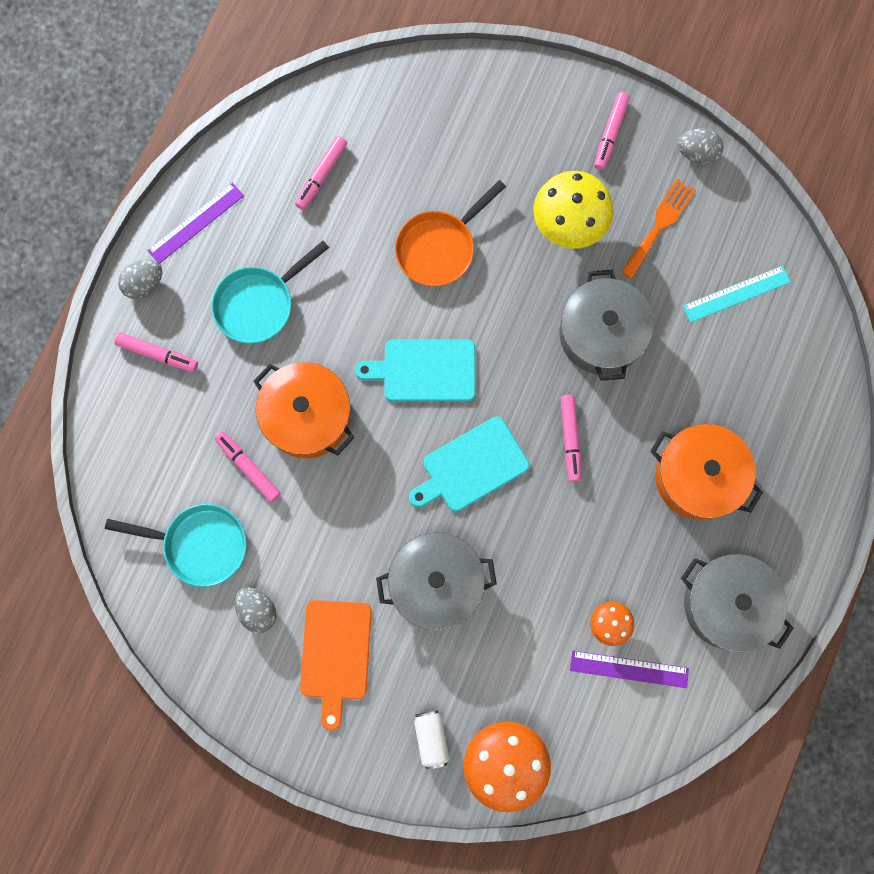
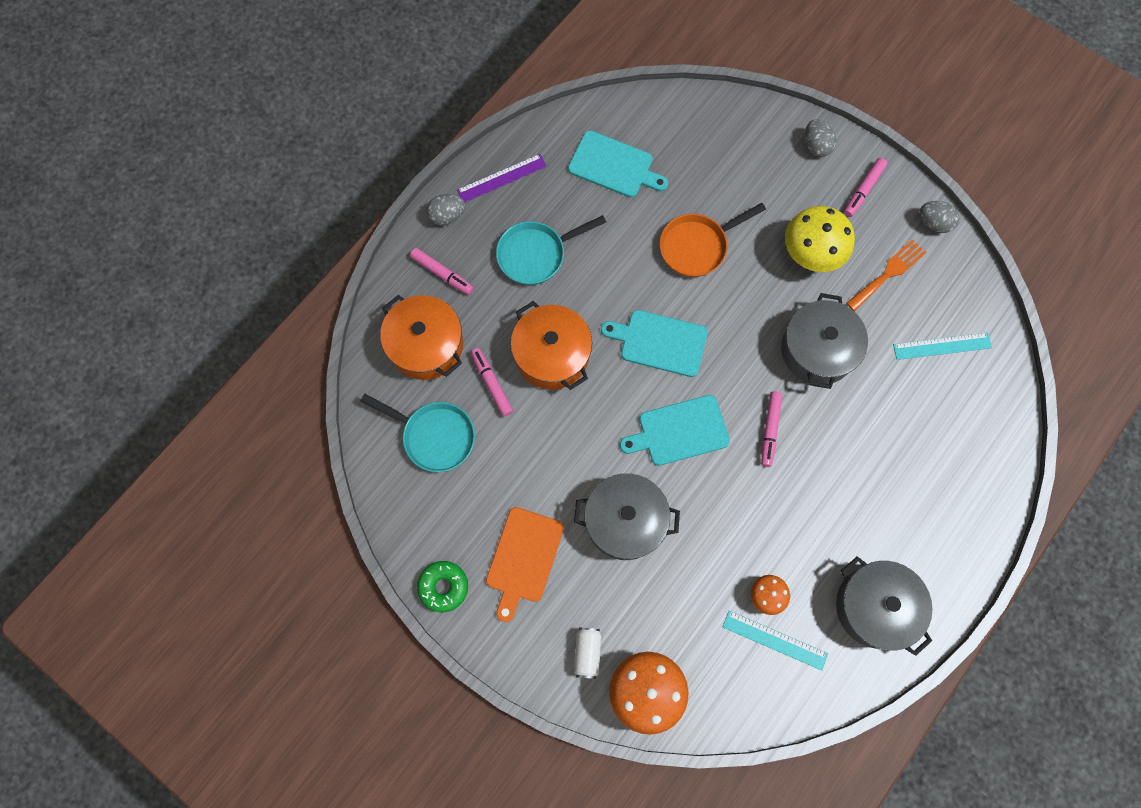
camera: 15 degrees right, 5 degrees down
grey egg [235,587,277,633] -> grey egg moved to [805,119,836,157]
pink marker [295,136,347,210] -> turquoise cutting board [568,131,668,198]
purple ruler [570,651,689,688] -> turquoise ruler [723,611,828,671]
orange pot [650,424,763,520] -> orange pot moved to [380,295,463,380]
none -> green donut [417,561,468,612]

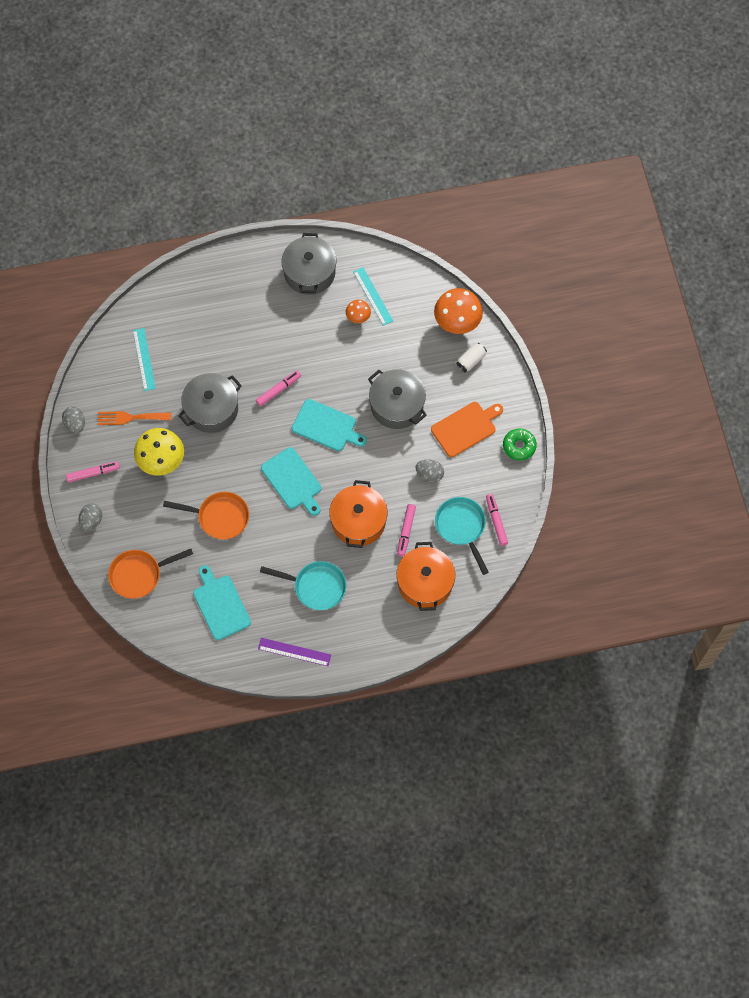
camera: 140 degrees left, 5 degrees down
pink marker [410,248,474,295] -> pink marker moved to [486,494,508,546]
grey egg [426,194,465,226] -> grey egg moved to [415,459,444,483]
turquoise ruler [893,332,992,360] -> turquoise ruler turned 45 degrees clockwise [133,328,156,391]
none -> orange pan [108,549,193,599]

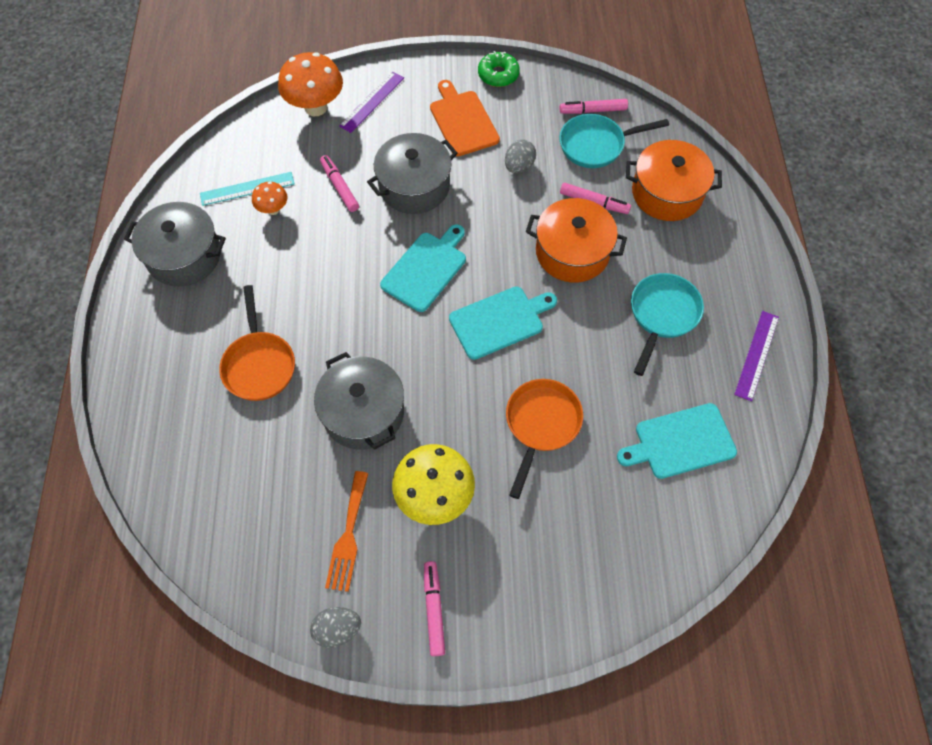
camera: 80 degrees left, 5 degrees down
grey egg [79,503,102,531] -> none
orange pan [108,549,193,599] -> orange pan moved to [219,285,295,401]
turquoise ruler [133,328,156,391] -> none
pink marker [256,371,301,406] -> pink marker moved to [320,155,359,212]
white can [456,343,487,373] -> purple ruler [339,71,404,133]

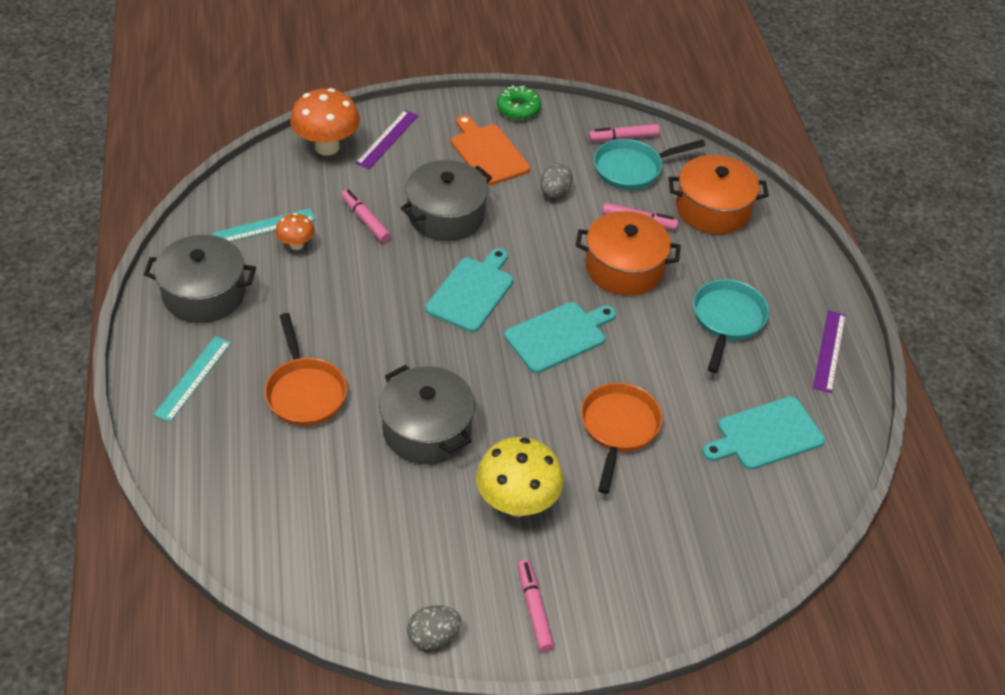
camera: 10 degrees left, 15 degrees down
orange fork [325,471,369,592] -> none
none -> turquoise ruler [153,336,231,422]

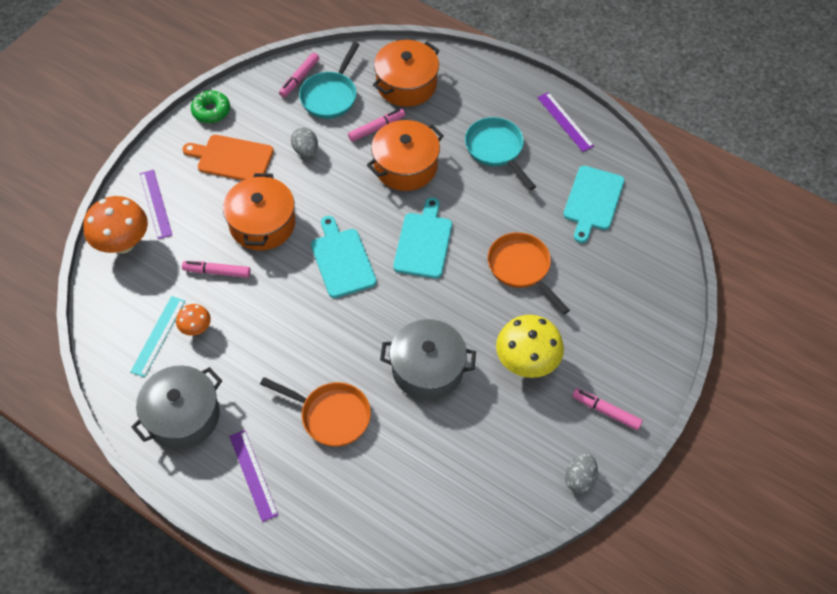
camera: 45 degrees left, 10 degrees up
turquoise ruler [153,336,231,422] -> purple ruler [229,430,278,522]
grey pot [401,160,492,241] -> orange pot [223,173,295,251]

